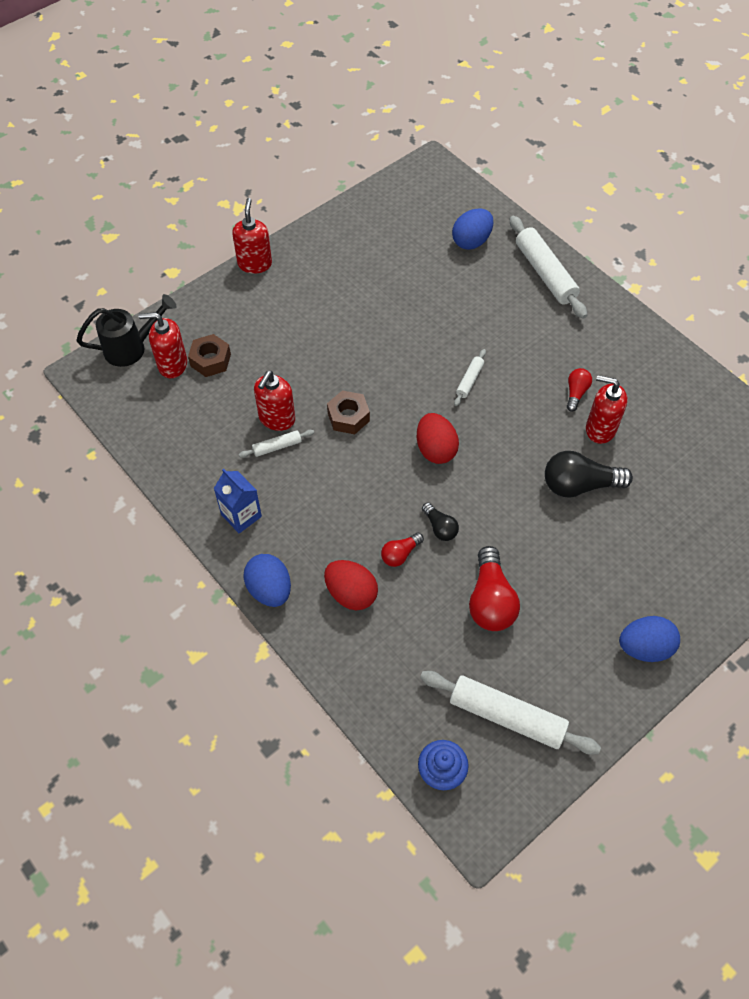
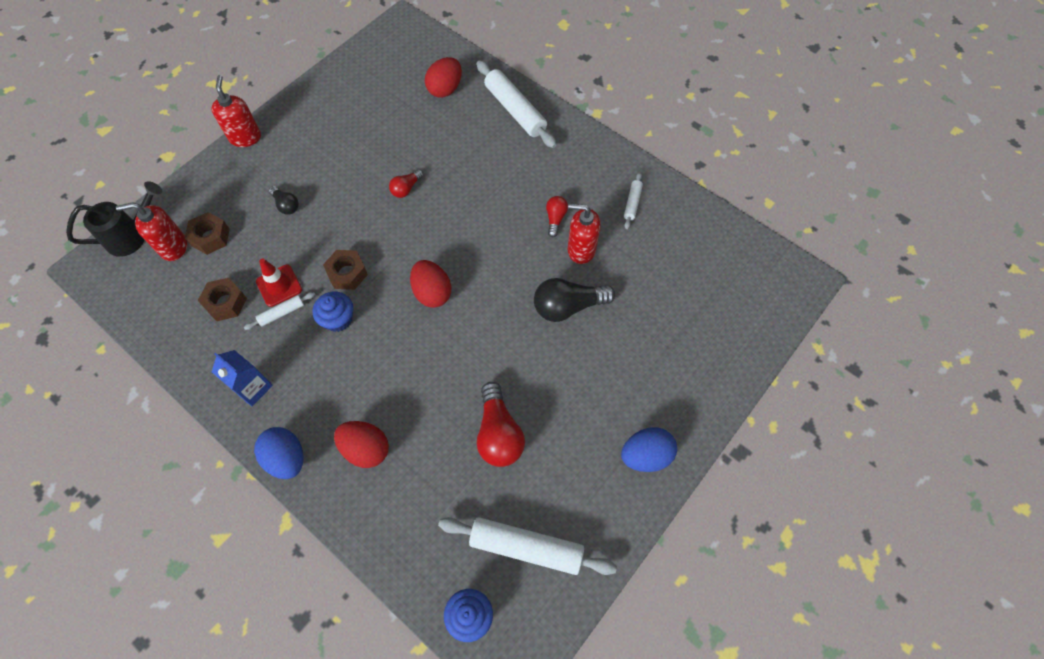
camera: 10 degrees left, 5 degrees up
red soap dispenser [254,371,295,431] -> red traffic cone [256,259,302,307]
red light bulb [381,532,424,567] -> red light bulb moved to [389,169,424,198]
black light bulb [422,502,459,541] -> black light bulb moved to [269,186,299,215]
blue egg [452,208,493,250] -> red egg [425,57,462,98]
white rolling pin [454,349,486,406] -> white rolling pin moved to [624,172,643,229]
none -> brown nut [198,278,247,321]
none -> blue cupcake [312,291,353,332]

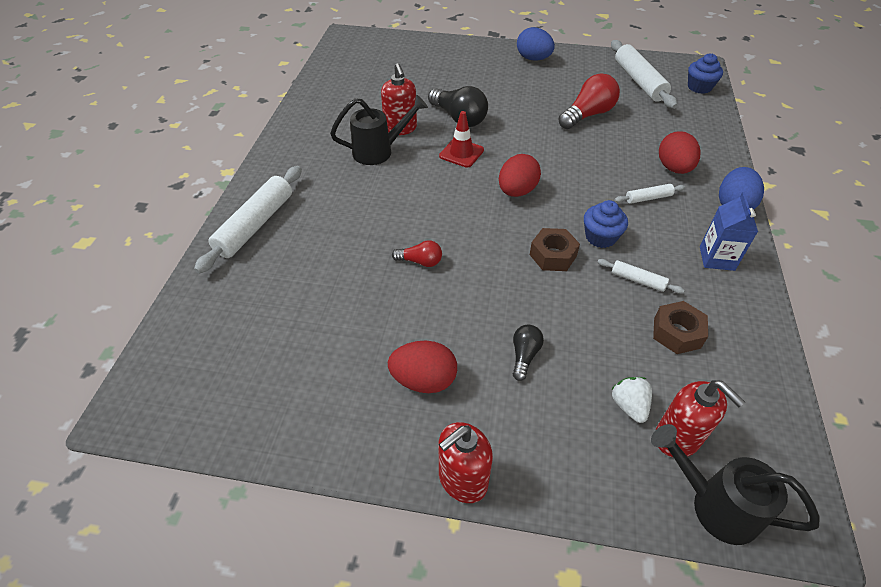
camera: 120 degrees left, 15 degrees down
brown nut [185,212,230,255] -> white strawberry [611,377,652,423]
red traffic cone [256,259,302,307] -> red traffic cone moved to [439,111,484,168]
red egg [425,57,462,98] -> red egg moved to [388,341,457,393]
red light bulb [546,196,568,237] -> black watering can [330,95,428,165]
white rolling pin [624,172,643,229] -> white rolling pin moved to [614,184,685,204]

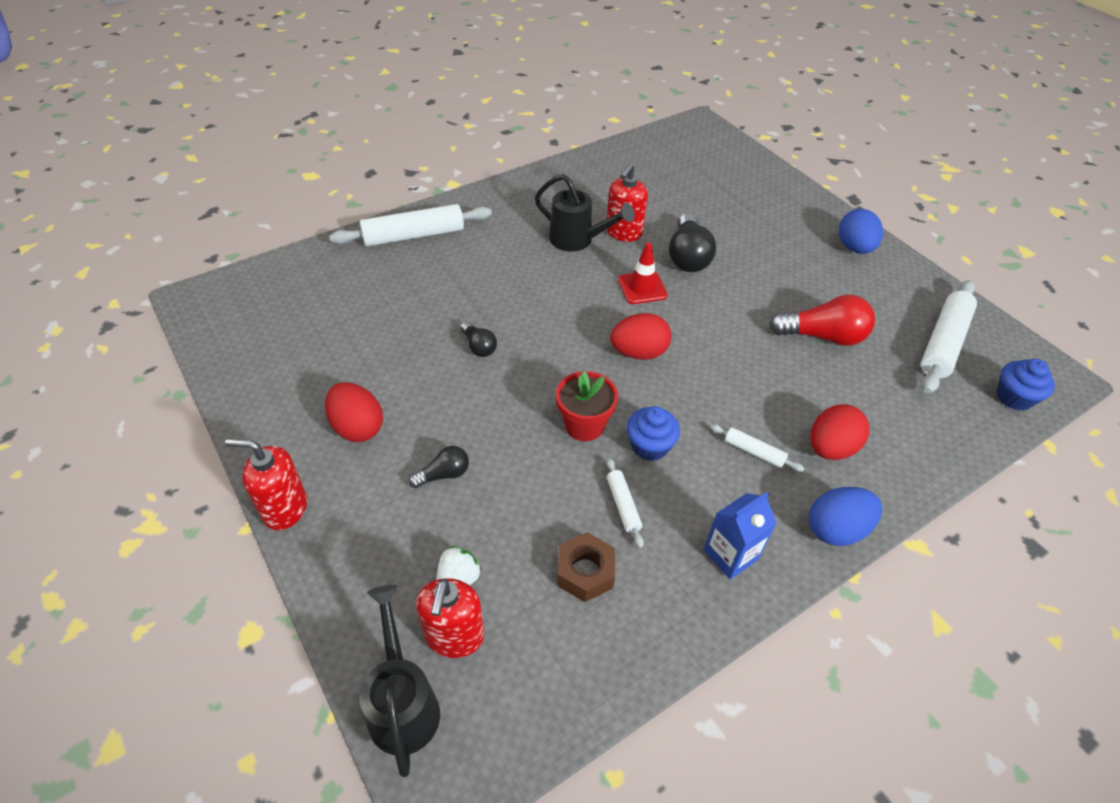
camera: 45 degrees right, 0 degrees up
red light bulb [392,240,442,267] -> black light bulb [460,321,497,357]
brown nut [530,228,580,271] -> red flower pot [556,371,618,441]

